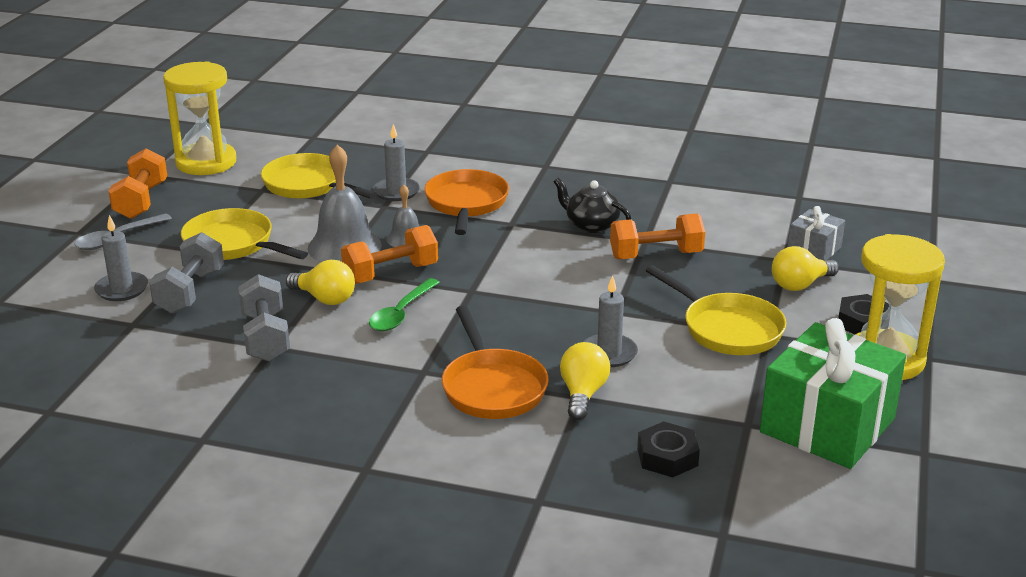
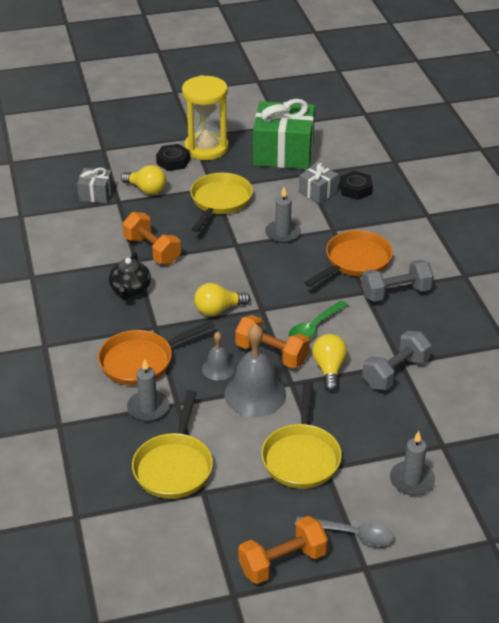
camera: 120 degrees left, 10 degrees up
grey dumbbell [149,232,224,314] -> grey dumbbell moved to [361,259,434,302]
yellow hourglass [163,61,236,175] -> none
green spoon [369,278,440,331] -> green spoon turned 135 degrees clockwise [289,300,348,339]
yellow light bulb [560,342,610,420] -> yellow light bulb moved to [194,283,250,316]
none -> grey gift [299,163,339,204]

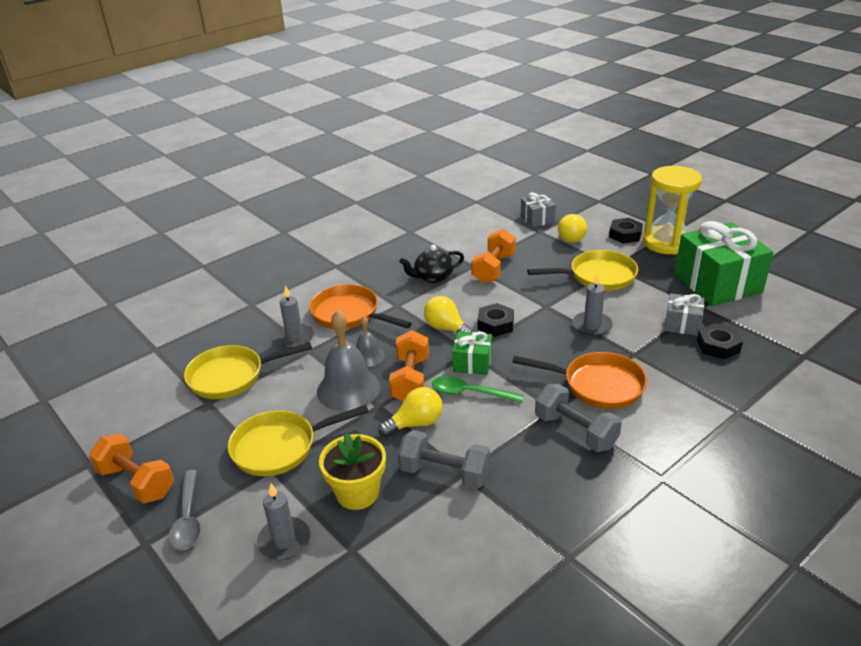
camera: 65 degrees right, 5 degrees down
none -> yellow flower pot [319,433,386,510]
none -> green gift [452,331,492,375]
none -> black nut [477,303,514,337]

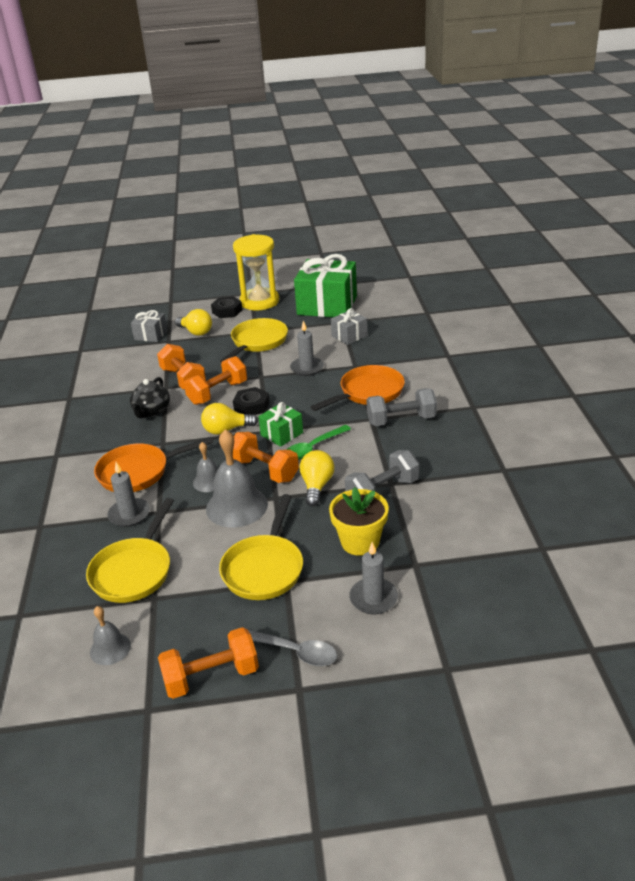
camera: 55 degrees left, 0 degrees up
black nut [697,323,743,360] -> none
none -> grey bell [90,606,131,665]
none -> orange dumbbell [184,356,247,405]

